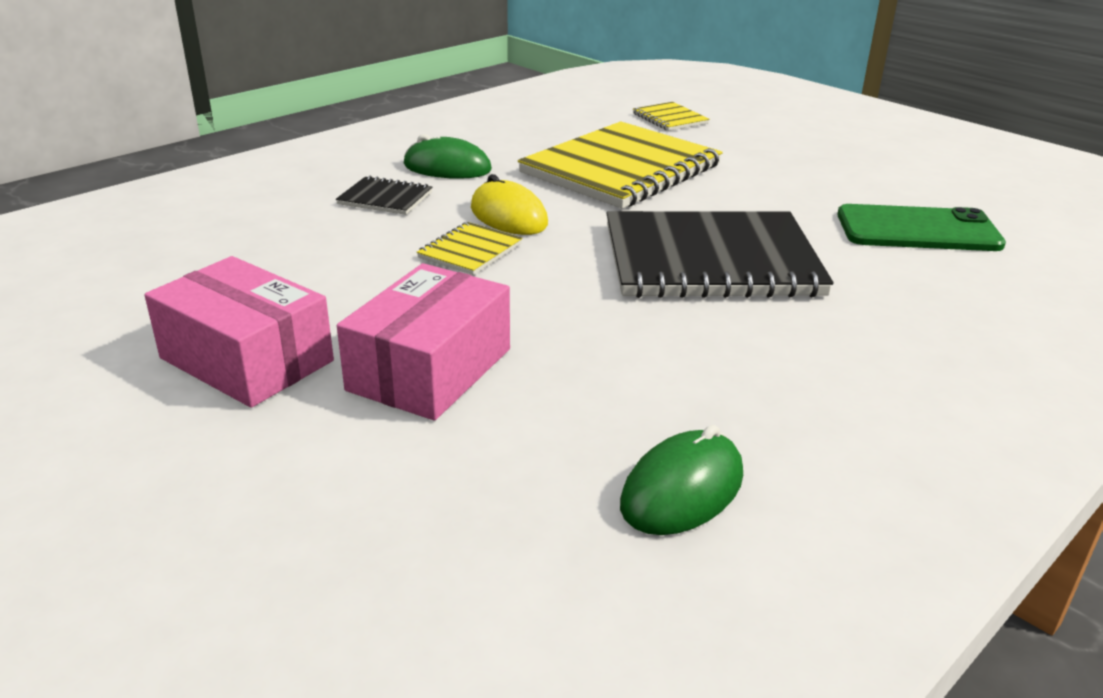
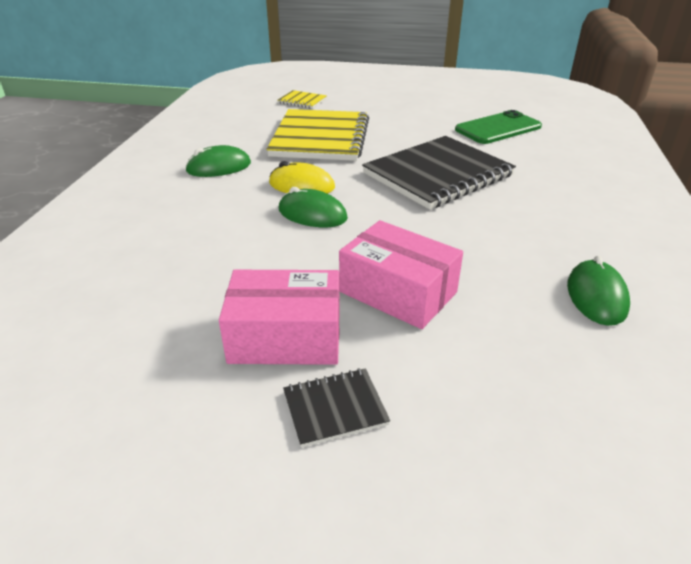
camera: 35 degrees left, 5 degrees up
black notebook [336,176,432,215] -> black notebook moved to [283,368,390,447]
pink box [337,263,510,421] -> pink box turned 45 degrees counterclockwise [339,220,463,329]
yellow notebook [417,222,523,275] -> green mouse [279,187,348,227]

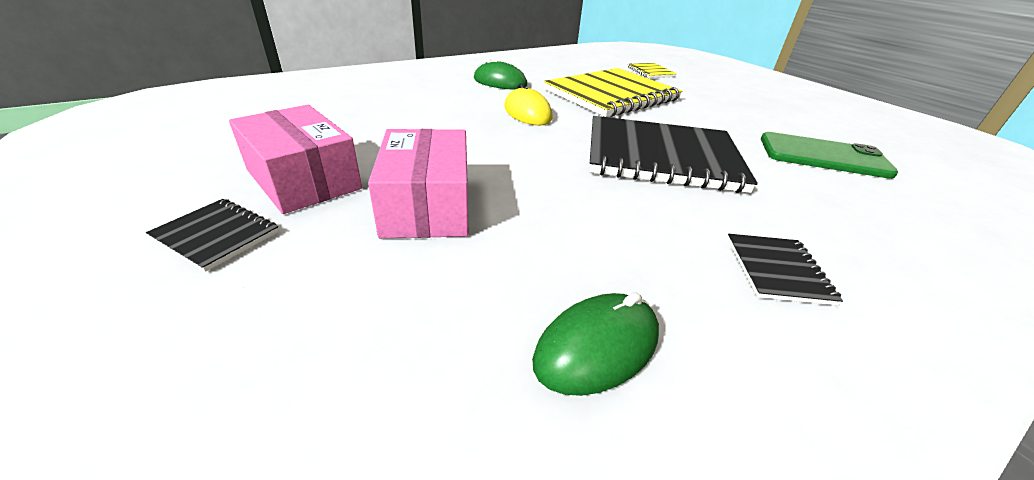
camera: 45 degrees right, 0 degrees up
green mouse [279,187,348,227] -> none
none -> black notebook [727,234,843,306]

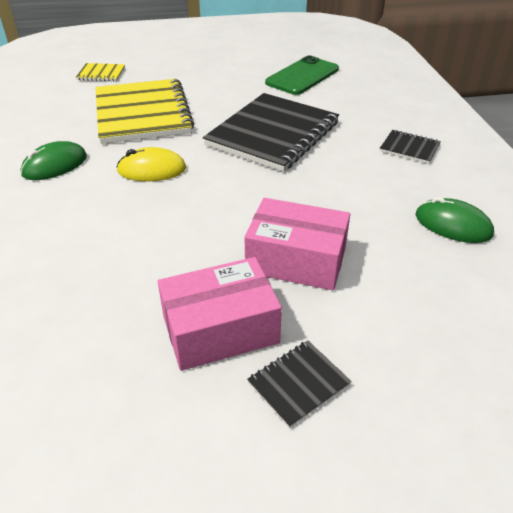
camera: 65 degrees left, 5 degrees up
green mouse [532,293,659,396] -> green mouse turned 45 degrees counterclockwise [415,196,494,243]

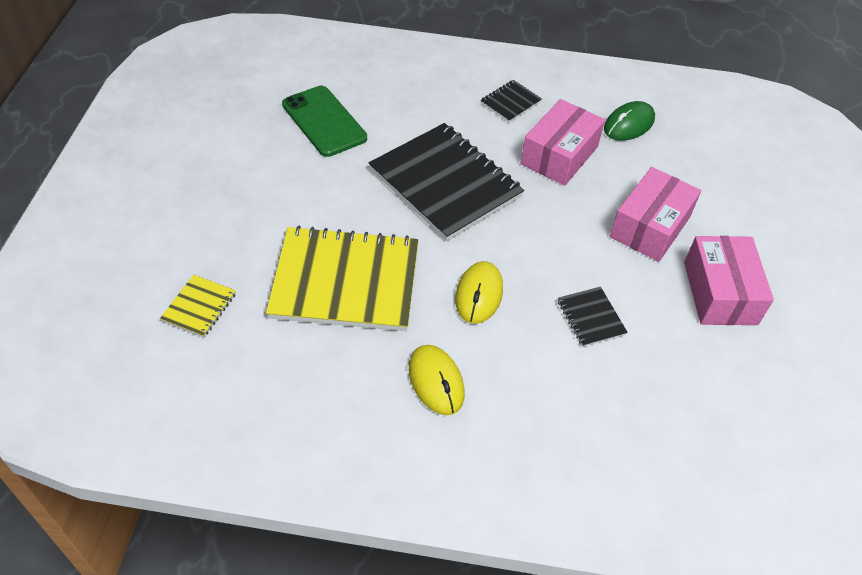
camera: 75 degrees left, 10 degrees up
green mouse [20,141,87,180] -> yellow mouse [409,345,465,415]
black notebook [247,340,352,428] -> black notebook moved to [557,287,628,347]
none -> pink box [520,99,605,186]

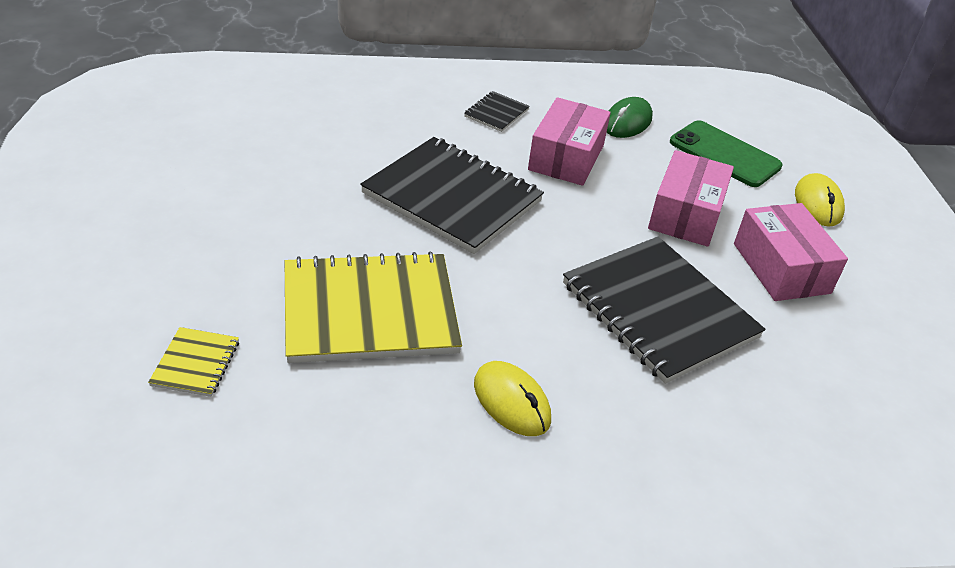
camera: 15 degrees left, 10 degrees down
green phone [282,86,367,157] -> green phone moved to [670,120,782,187]
yellow mouse [455,261,503,324] -> yellow mouse moved to [795,173,845,226]
black notebook [557,287,628,347] -> black notebook [563,237,765,384], size x2.31

